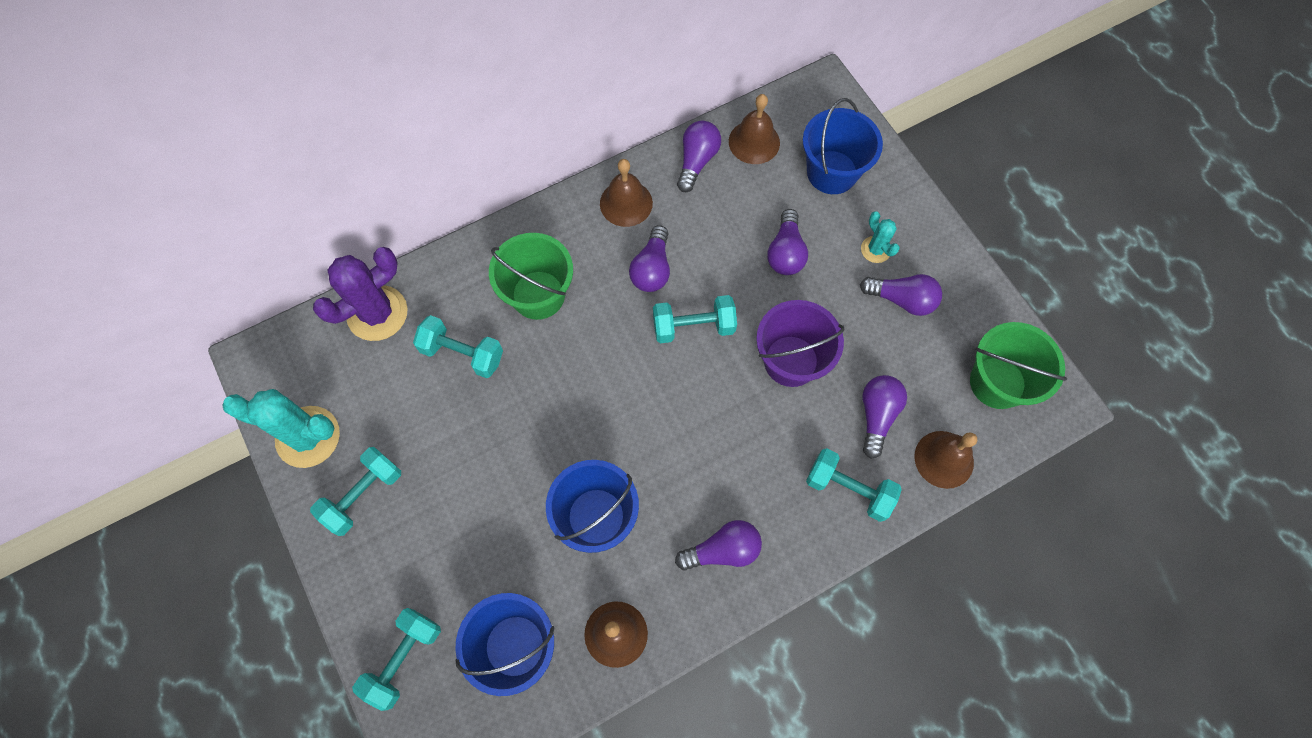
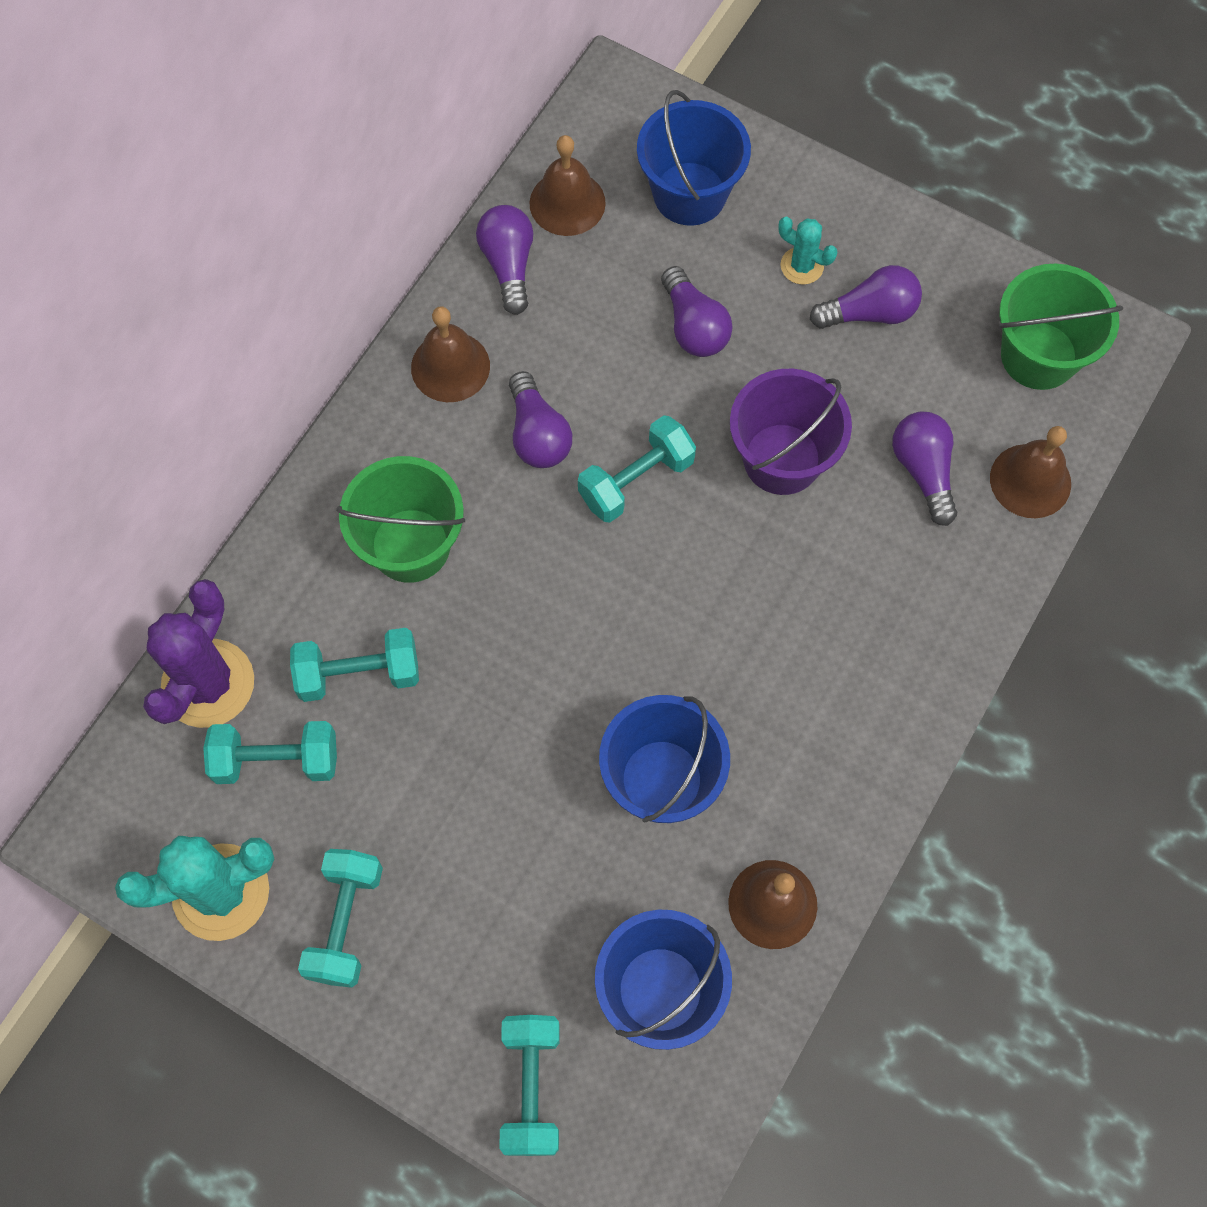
camera: 30 degrees left, 0 degrees up
purple light bulb [675,520,762,571] -> none
turquoise dumbbell [806,448,902,522] -> turquoise dumbbell moved to [203,721,337,784]

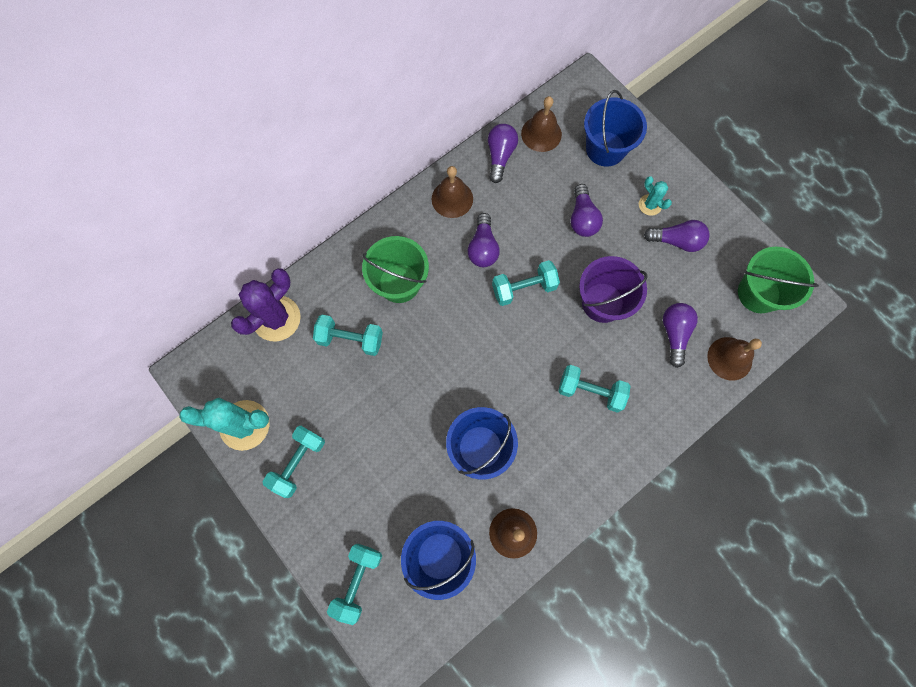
camera: 20 degrees right, 5 degrees up
turquoise dumbbell [203,721,337,784] -> turquoise dumbbell moved to [558,365,630,413]

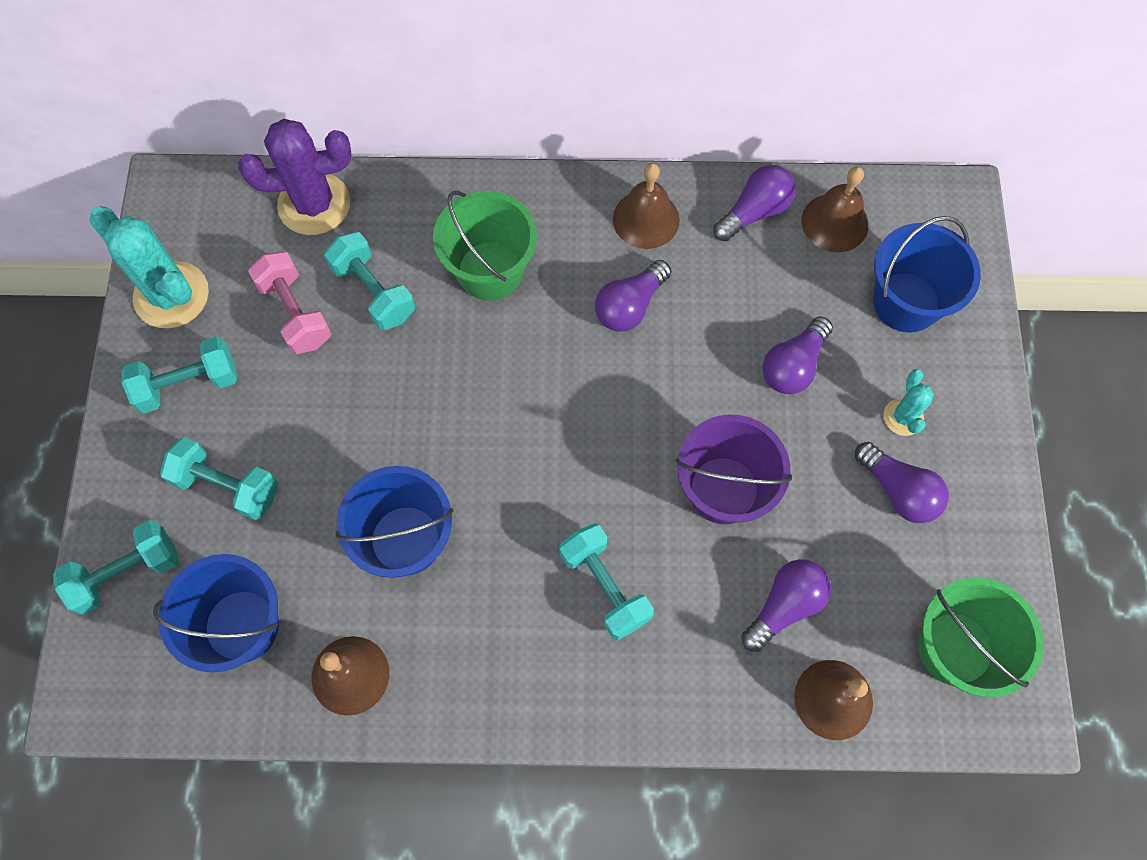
camera: 40 degrees right, 5 degrees down
turquoise dumbbell [492,260,560,306] -> turquoise dumbbell moved to [160,437,278,520]
none -> pink dumbbell [248,251,331,354]

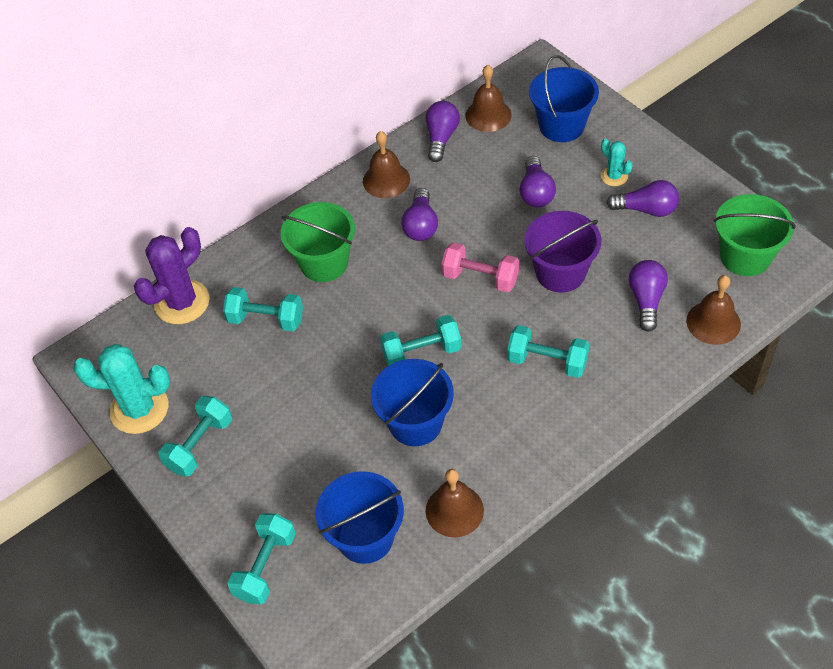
camera: 35 degrees left, 15 degrees down
turquoise dumbbell [160,437,278,520] -> turquoise dumbbell moved to [380,315,462,366]
pink dumbbell [248,251,331,354] -> pink dumbbell moved to [441,242,519,293]

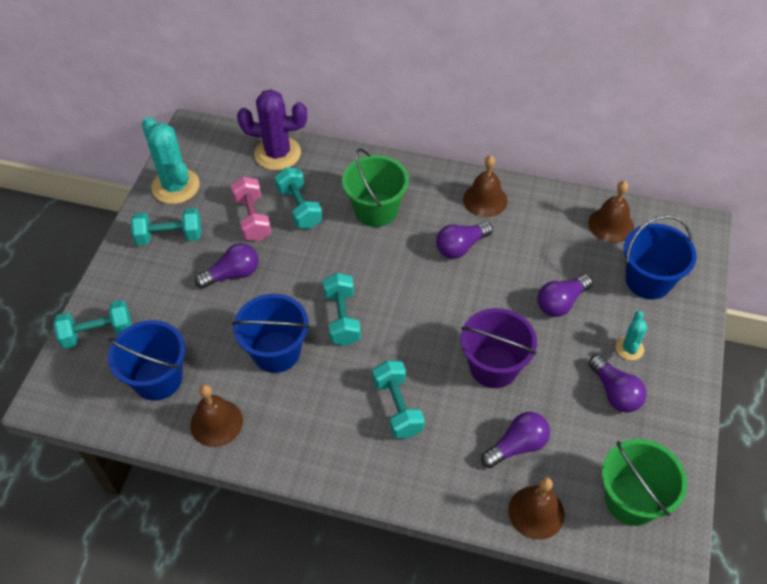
camera: 50 degrees right, 0 degrees up
turquoise dumbbell [380,315,462,366] -> turquoise dumbbell turned 45 degrees clockwise [323,273,361,346]
purple light bulb [426,101,460,162] -> purple light bulb moved to [195,243,259,289]
pink dumbbell [441,242,519,293] -> pink dumbbell moved to [231,177,271,241]

